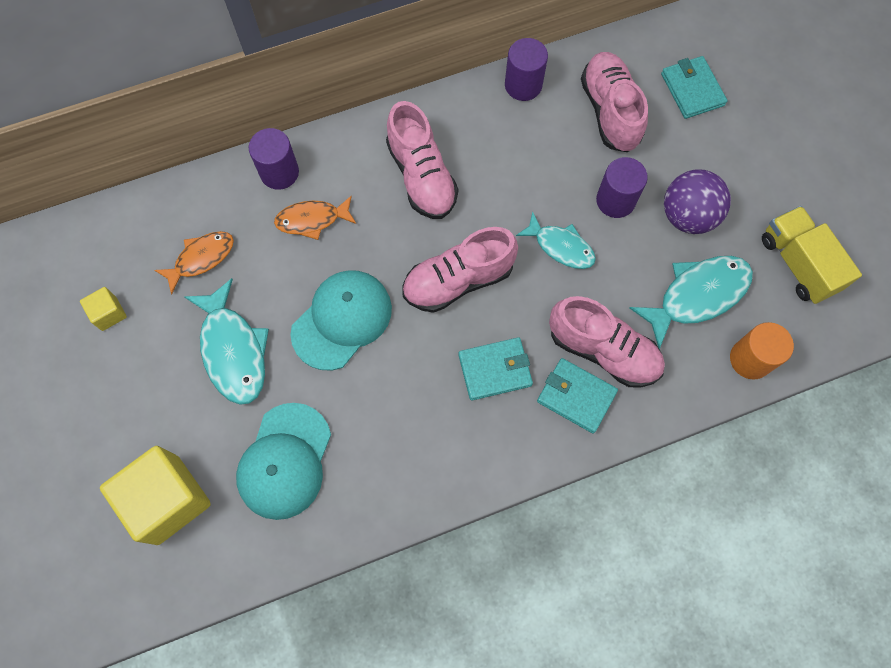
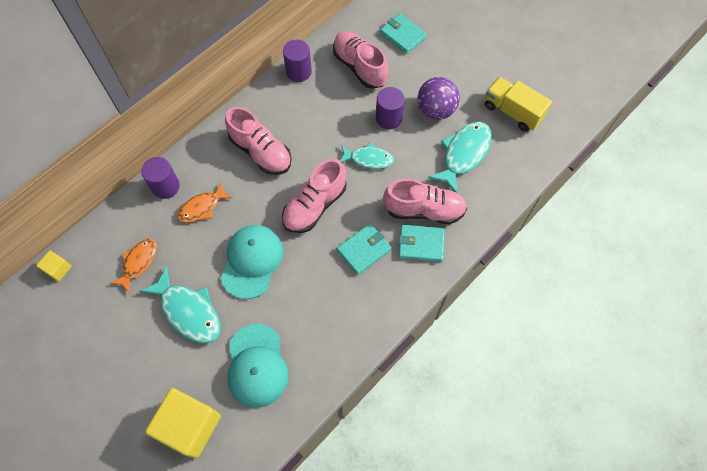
camera: 25 degrees left, 5 degrees down
yellow cube [80,287,127,331] -> yellow cube moved to [36,250,72,282]
orange cylinder [730,322,794,379] -> none

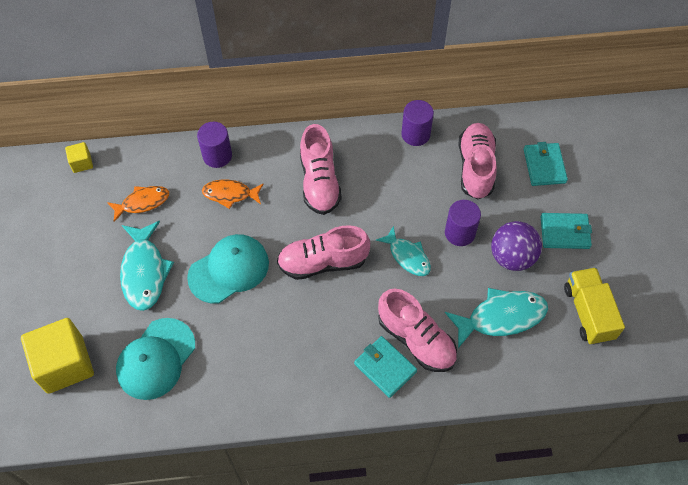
camera: 40 degrees right, 5 degrees down
turquoise wallet [337,224,392,275] -> turquoise wallet moved to [541,213,592,249]

